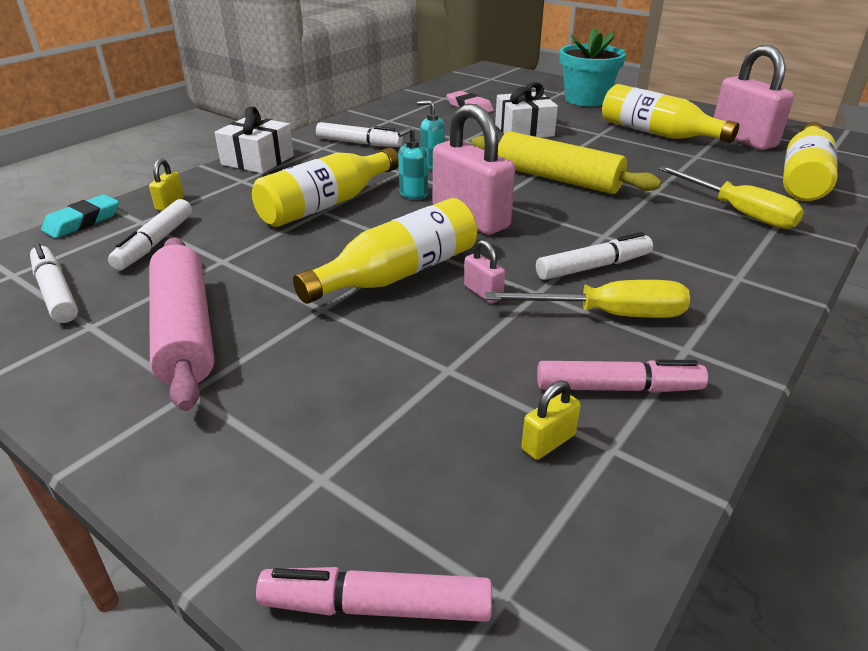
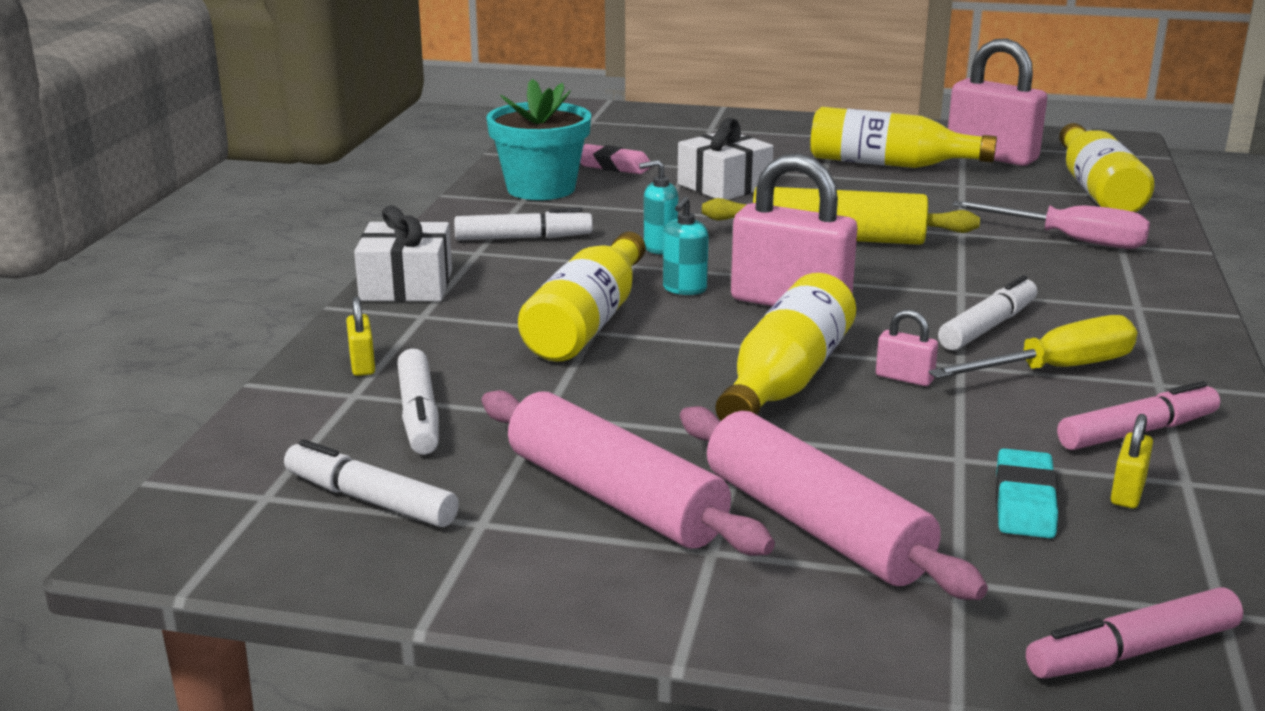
camera: 25 degrees left, 10 degrees down
turquoise eraser [41,194,119,238] -> turquoise eraser moved to [995,448,1058,538]
turquoise flower pot [560,28,626,106] -> turquoise flower pot moved to [486,79,591,200]
yellow screwdriver [658,166,804,229] -> pink screwdriver [952,201,1150,249]
none -> pink rolling pin [680,406,988,600]

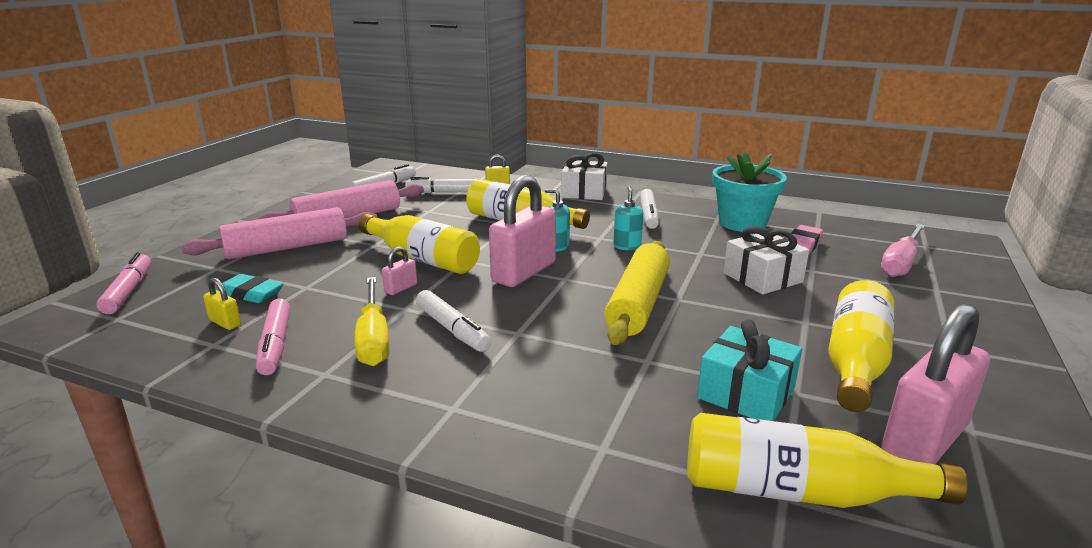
camera: 100 degrees right, 0 degrees up
pink screwdriver [952,201,1150,249] -> pink screwdriver moved to [881,224,925,277]
none -> turquoise gift [697,320,802,421]

